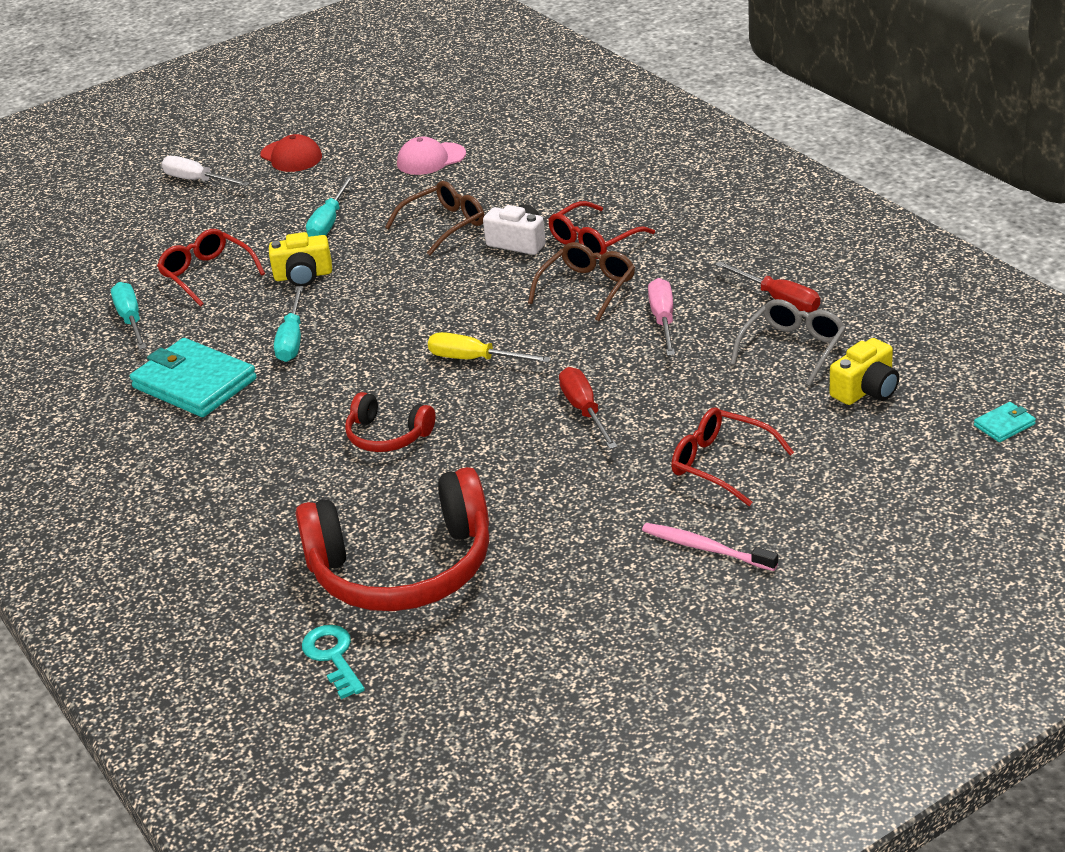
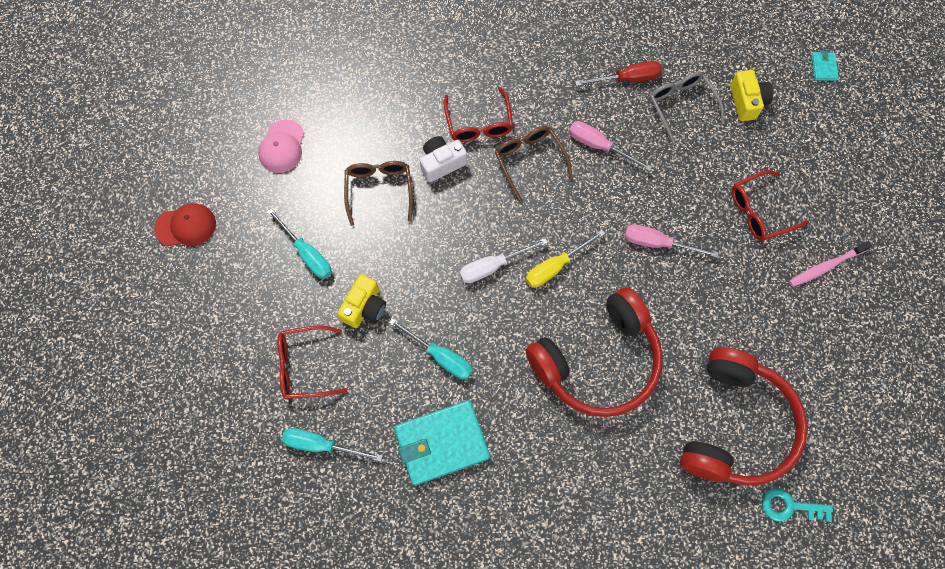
camera: 60 degrees left, 35 degrees up
white screwdriver [161,156,250,186] -> white screwdriver moved to [459,238,548,283]
red headphones [345,392,436,452] -> red headphones [526,287,663,417], size x2.03
red screwdriver [559,367,618,449] -> pink screwdriver [624,224,719,258]

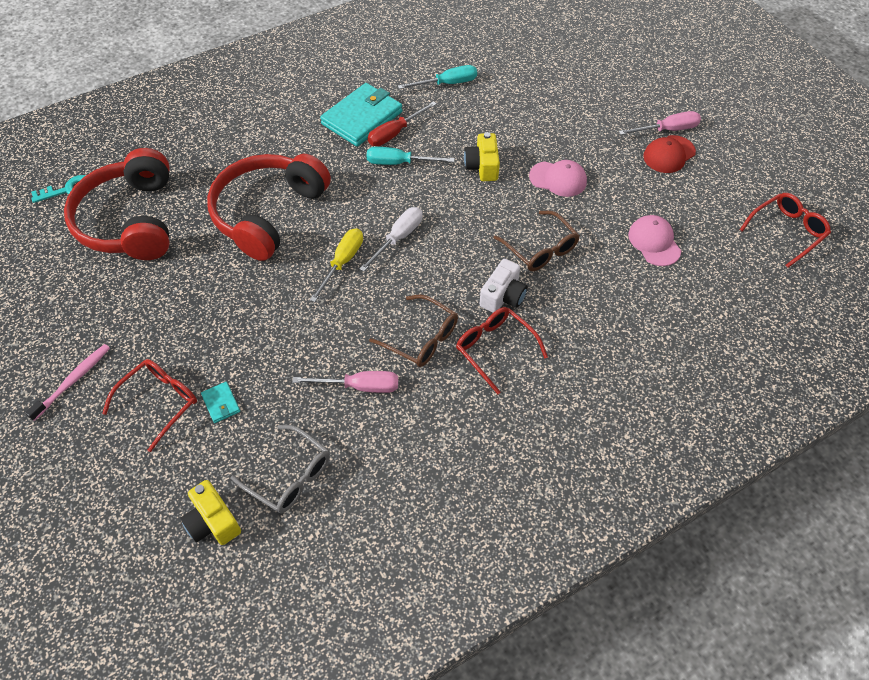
camera: 150 degrees right, 15 degrees down
turquoise screwdriver [267,209,332,279] -> pink cap [529,160,587,197]
red glasses [278,325,347,399] -> red glasses moved to [740,193,831,268]
red screwdriver [575,61,662,86] -> red screwdriver moved to [368,101,437,146]
pink screwdriver [624,224,719,258] -> pink screwdriver moved to [619,111,701,135]
turquoise wallet [811,51,839,81] -> turquoise wallet moved to [201,382,240,423]

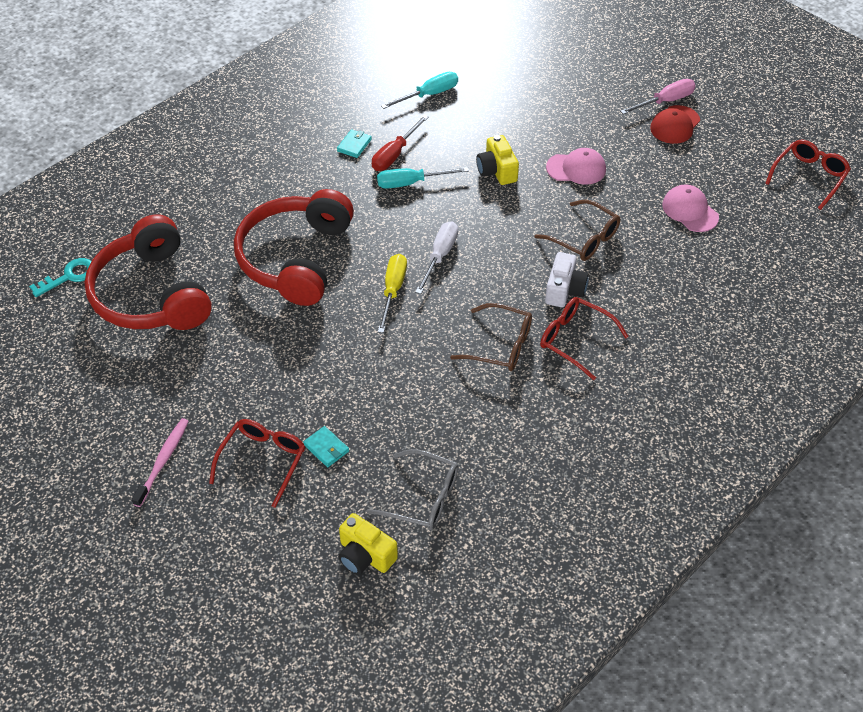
camera: 15 degrees left, 5 degrees down
pink screwdriver [292,371,398,393] -> none
turquoise wallet [320,83,403,147] -> turquoise wallet [337,129,372,158], size x0.43

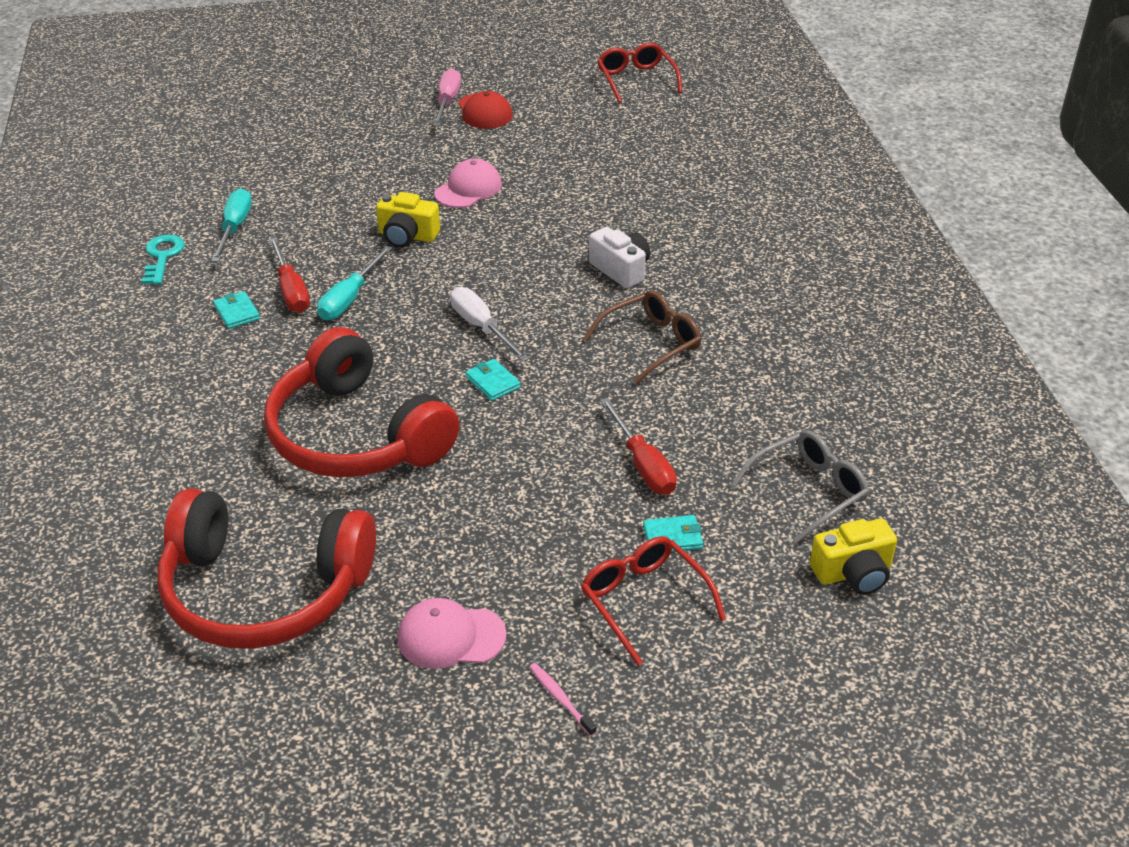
camera: 55 degrees left, 10 degrees down
turquoise key [29,258,92,297] -> turquoise key moved to [142,235,185,285]
pink toothbrush [132,418,189,507] -> pink toothbrush [529,663,596,736], size x0.62
yellow screwdriver [378,254,407,333] -> turquoise wallet [465,359,521,401]
brown glasses [535,200,620,261] -> none
red glasses [540,297,629,380] -> none
pink cap [662,184,719,232] -> pink cap moved to [398,598,506,669]
none -> red screwdriver [600,398,677,495]

